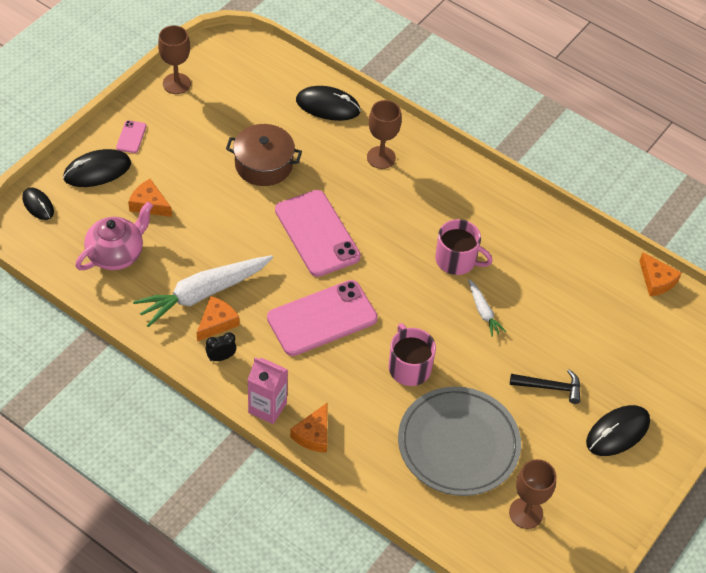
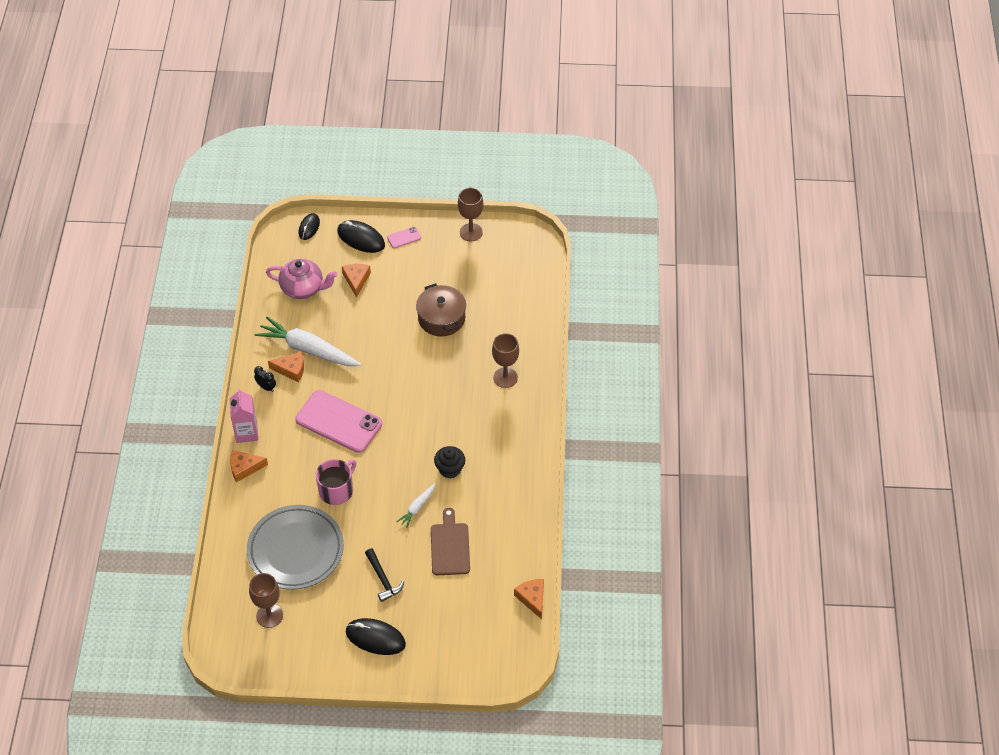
camera: 60 degrees right, 0 degrees up
pink phone [275,190,361,277] -> none
black mouse [296,86,361,121] -> none
pink mug [435,219,493,275] -> black cupcake [434,446,465,478]
orange cheese [639,252,682,296] -> orange cheese turned 135 degrees clockwise [514,579,544,619]
none -> brown cutting board [431,508,470,575]

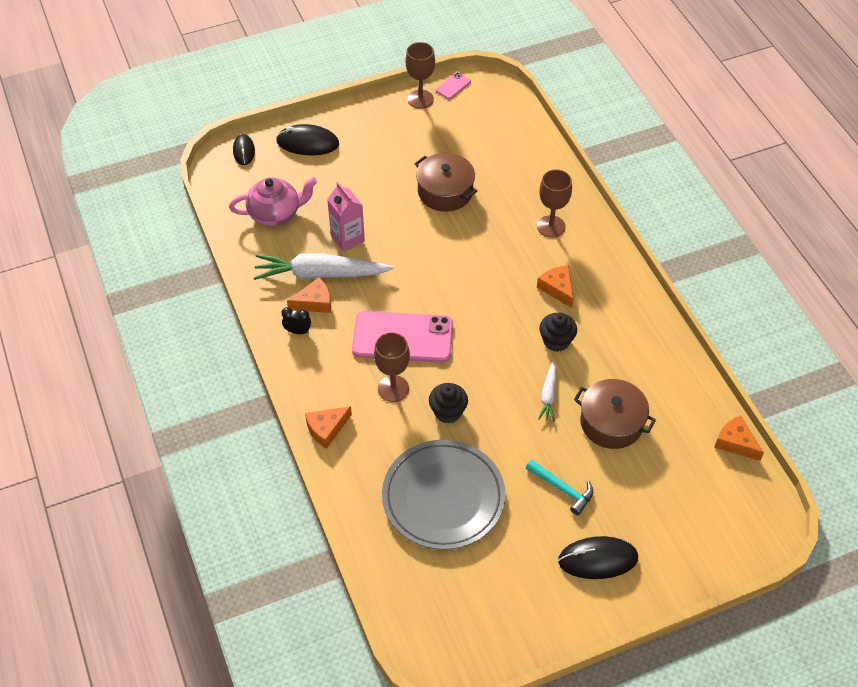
camera: 25 degrees left, 0 degrees up
pink carton [230,388,258,443] -> pink carton moved to [327,182,365,252]
brown goblet [249,573,283,628] -> brown goblet moved to [374,333,410,402]
pink mug [316,459,356,505] -> black cupcake [429,383,468,423]
orange cheese [342,264,371,298] -> orange cheese moved to [537,265,573,308]
black hammer [365,548,404,602] -> turquoise hammer [526,459,593,515]
pink phone [387,227,421,248] -> pink phone moved to [436,72,471,99]
brown cutting board [431,508,470,575] -> brown pot [574,379,656,449]

